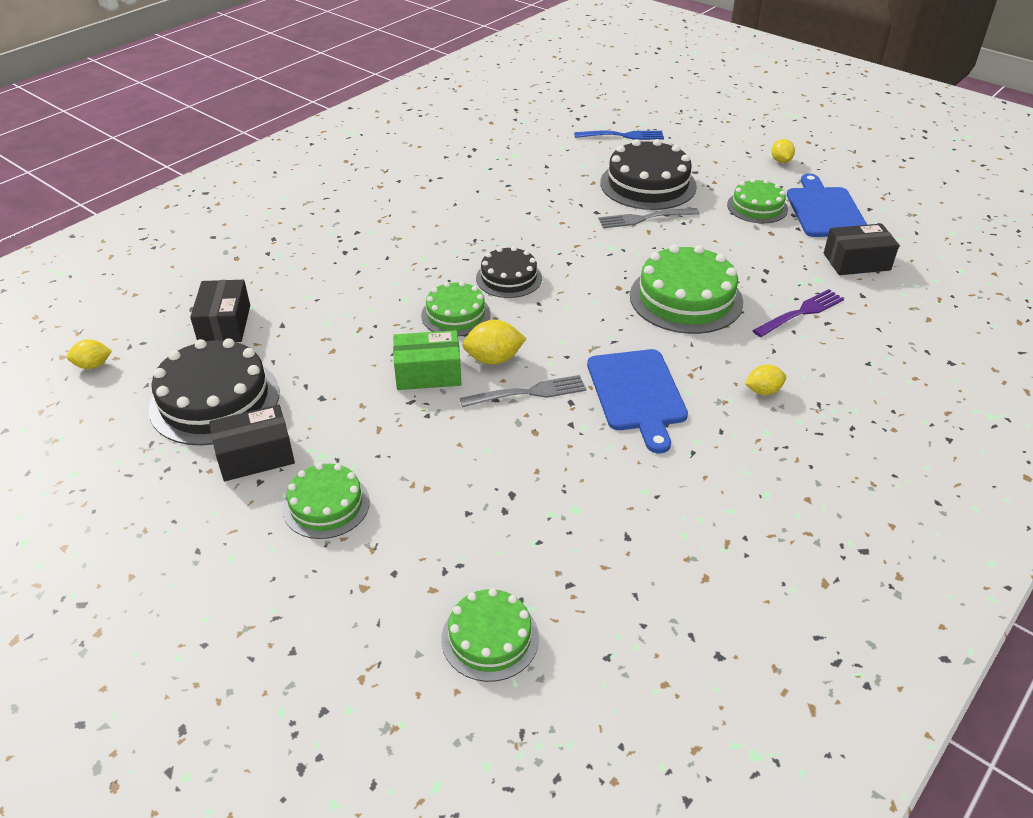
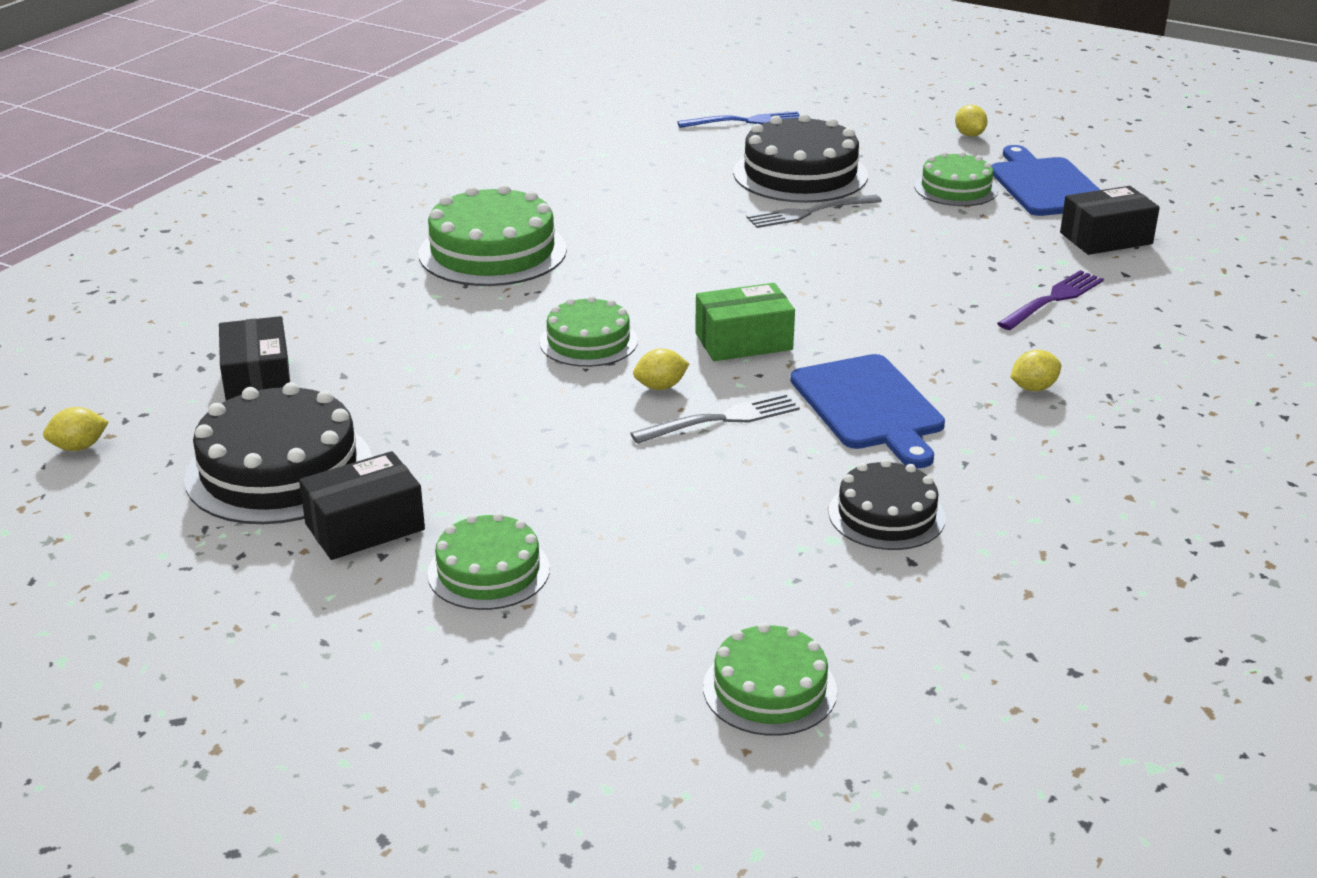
camera: 10 degrees left, 10 degrees down
green box [393,330,461,390] -> green box moved to [695,283,795,361]
yellow lemon [462,320,526,364] -> yellow lemon [633,348,689,390], size x0.66
black cake [476,246,542,298] -> black cake moved to [828,459,946,550]
green cake [630,245,743,334] -> green cake moved to [419,184,567,286]

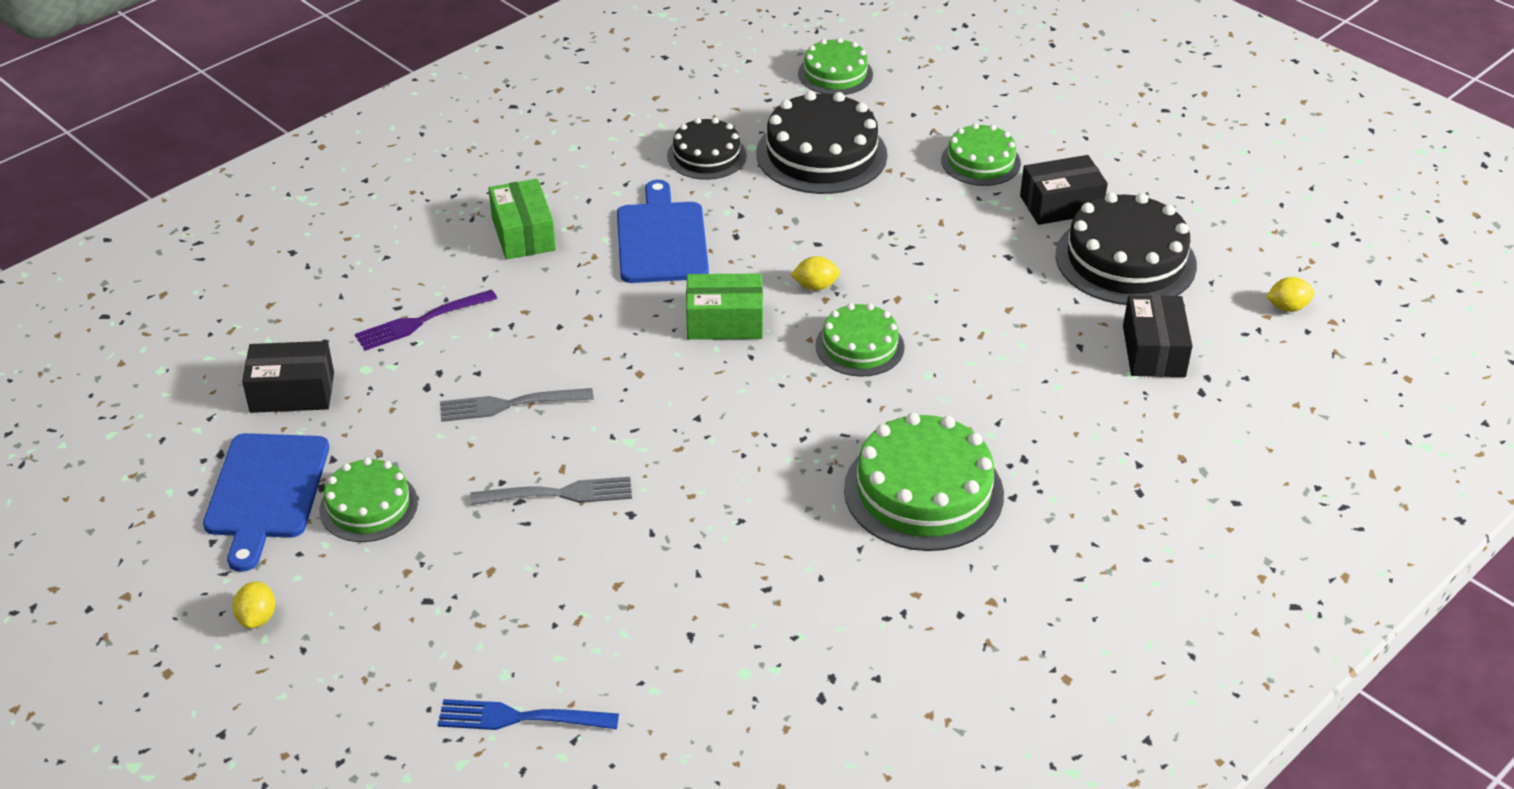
camera: 165 degrees left, 10 degrees up
grey fork [630,393,800,444] -> grey fork moved to [440,388,594,422]
black cake [733,113,868,203] -> black cake moved to [756,91,887,194]
yellow lemon [1010,350,1061,391] -> green box [488,179,556,259]

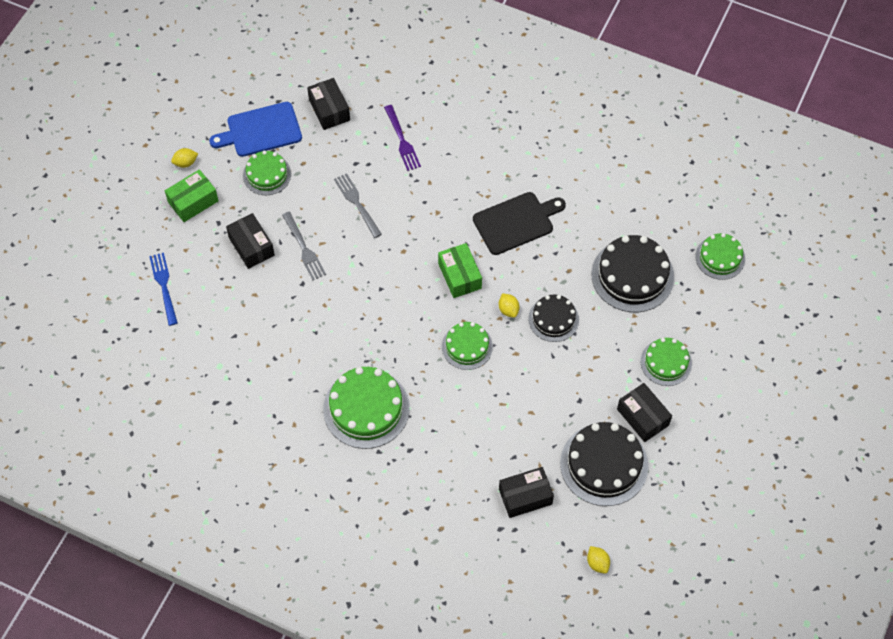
camera: 70 degrees right, 20 degrees up
purple fork [355,289,497,351] -> purple fork turned 150 degrees counterclockwise [384,105,421,171]
green box [488,179,556,259] -> green box moved to [165,169,219,222]
blue cutting board [617,180,709,283] -> black cutting board [473,192,566,255]
black cake [667,118,746,180] -> black cake moved to [528,294,579,342]
none -> black box [226,213,275,269]

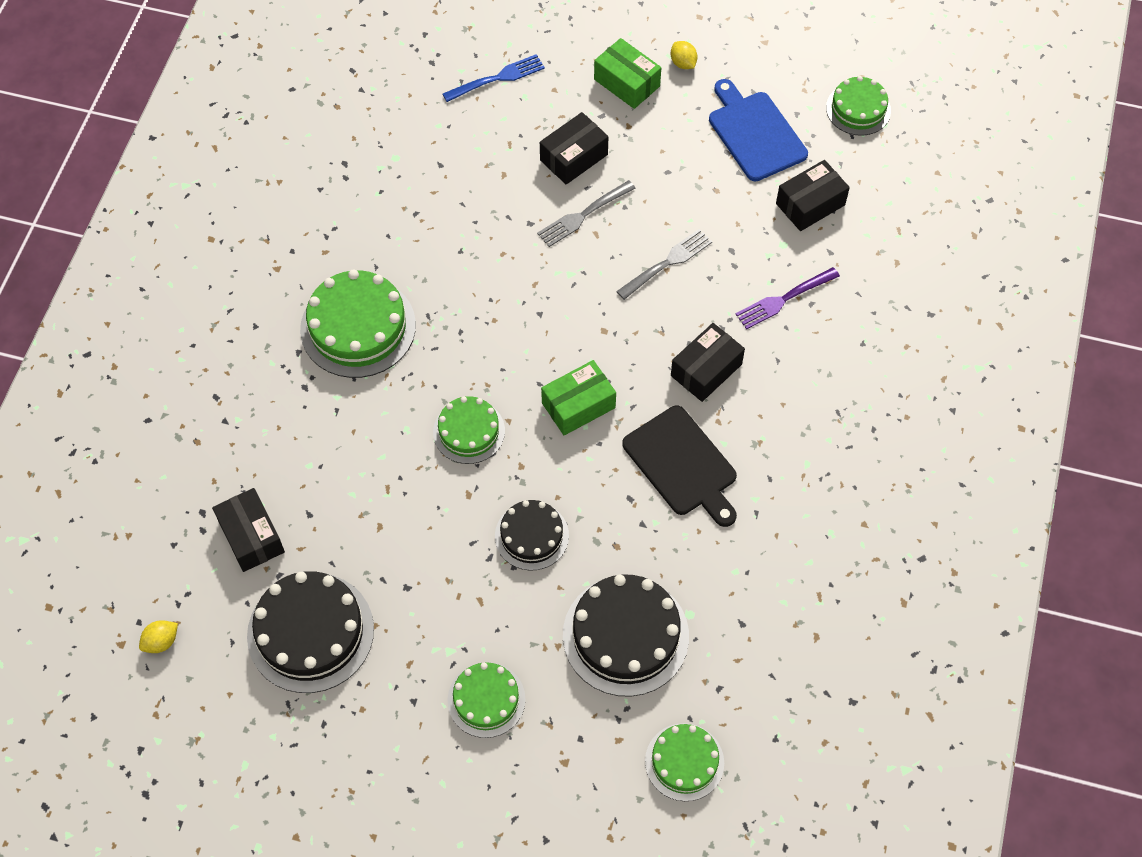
camera: 80 degrees right, 0 degrees up
green cake [243,151,291,195] -> green cake moved to [826,76,891,136]
yellow lemon [499,293,519,318] -> none
black box [617,383,672,442] -> black box moved to [671,323,745,402]

